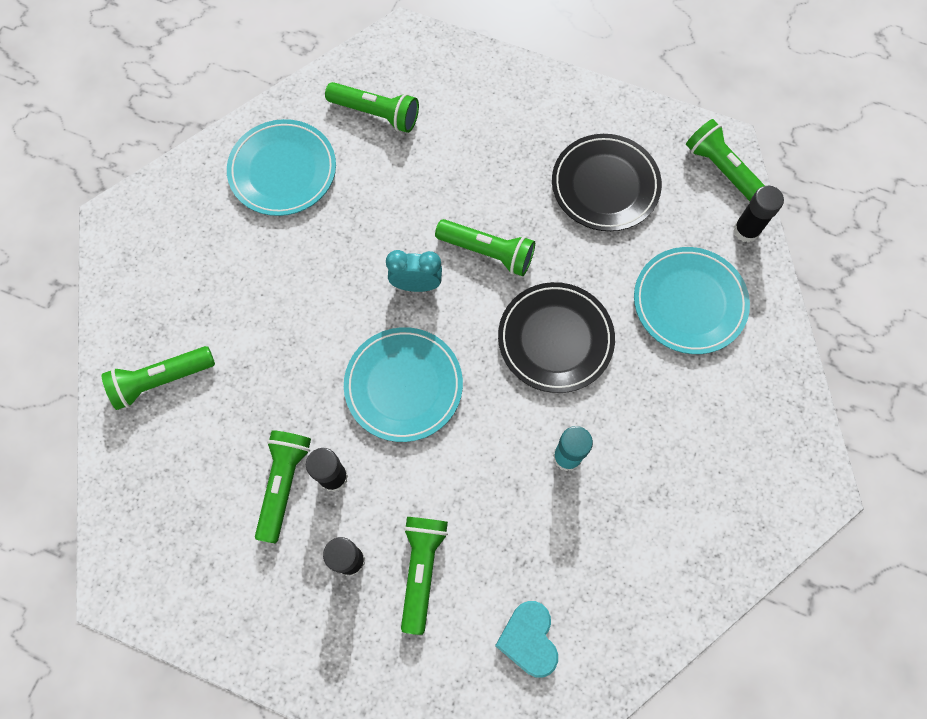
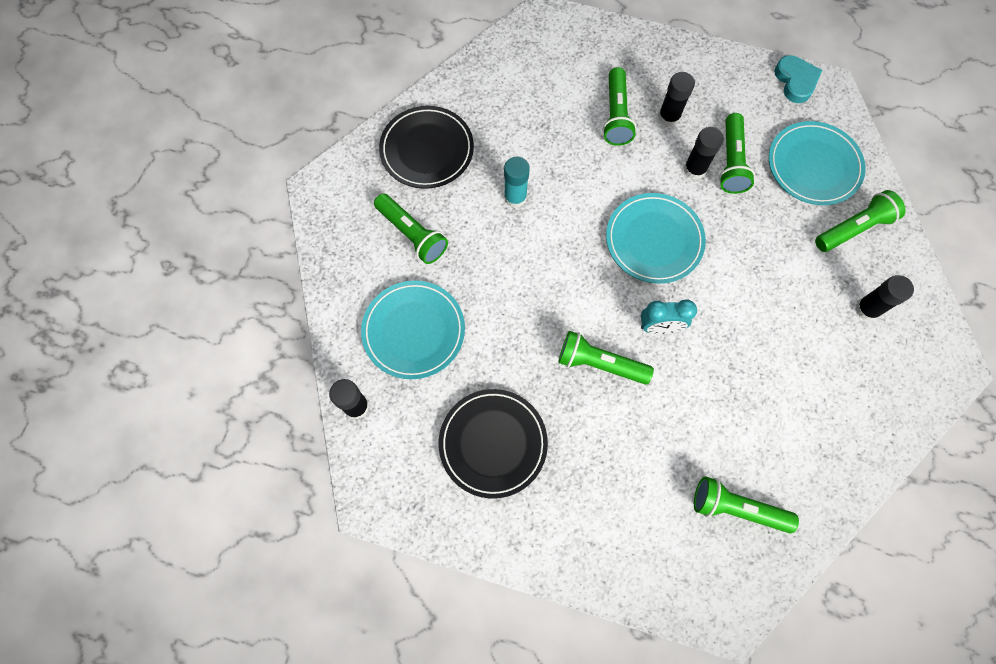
camera: 175 degrees right, 0 degrees up
turquoise plate [227,119,336,216] -> turquoise plate moved to [769,121,866,205]
turquoise heart [495,601,558,678] -> turquoise heart moved to [774,55,822,103]
black plate [498,282,615,393] -> black plate moved to [379,106,474,189]
green flashlight [686,119,765,201] -> green flashlight moved to [374,193,448,264]
none -> black glue stick [855,275,914,321]

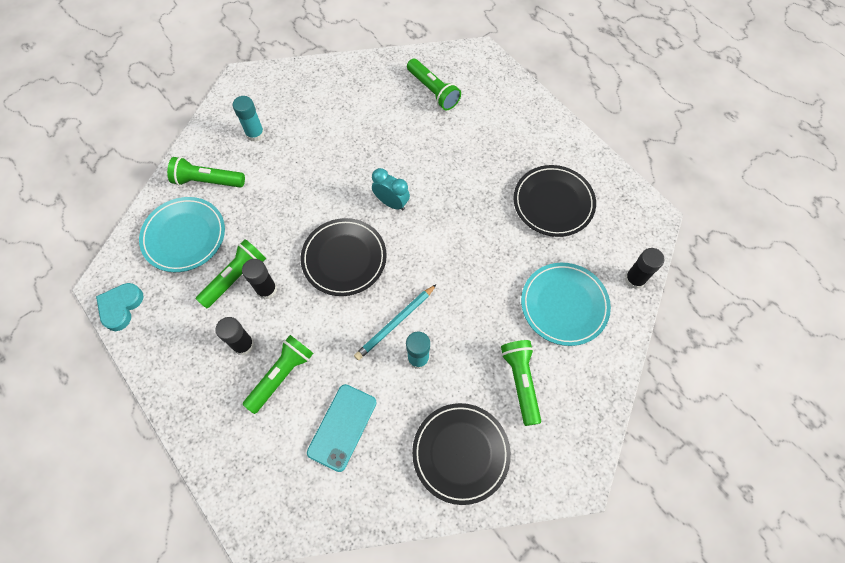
camera: 145 degrees left, 5 degrees down
green flashlight [558,331,654,384] -> none
turquoise plate [606,193,706,284] -> black plate [301,218,387,296]
black glue stick [855,275,914,321] -> turquoise glue stick [233,96,265,142]
none -> turquoise phone [307,384,376,472]
none -> turquoise pencil [354,284,437,360]

